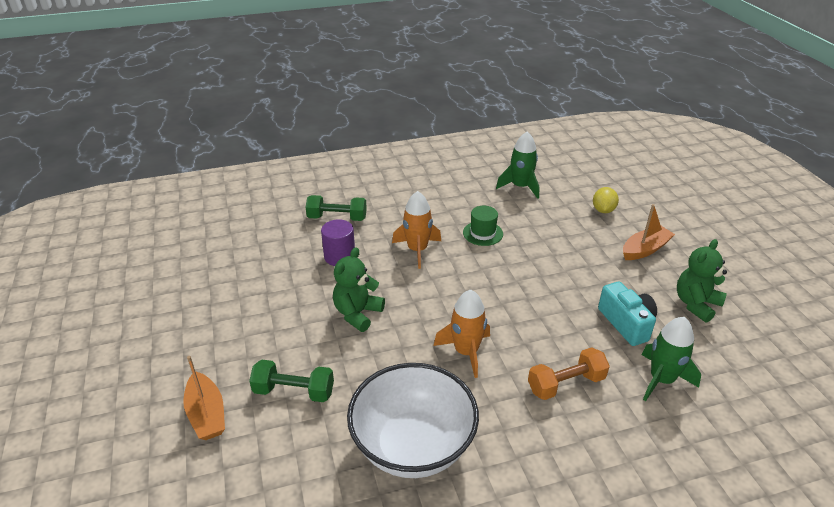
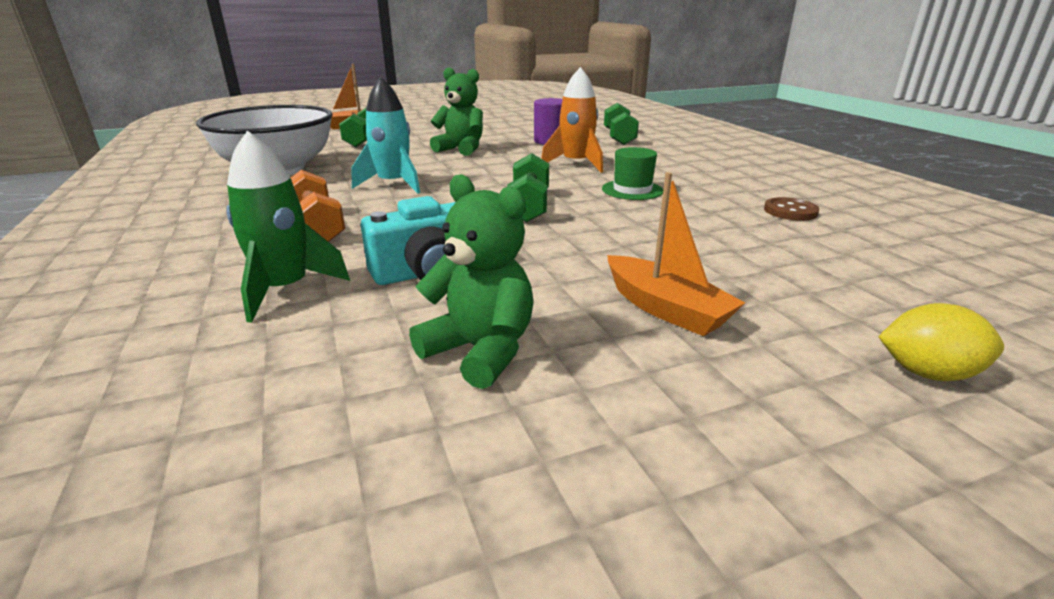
camera: 85 degrees right, 10 degrees down
orange rocket [434,289,490,378] -> turquoise rocket [352,77,420,194]
green rocket [496,132,539,199] -> brown button [764,197,819,221]
yellow lemon [593,187,619,213] -> yellow lemon moved to [878,303,1004,381]
none -> green dumbbell [507,153,549,223]

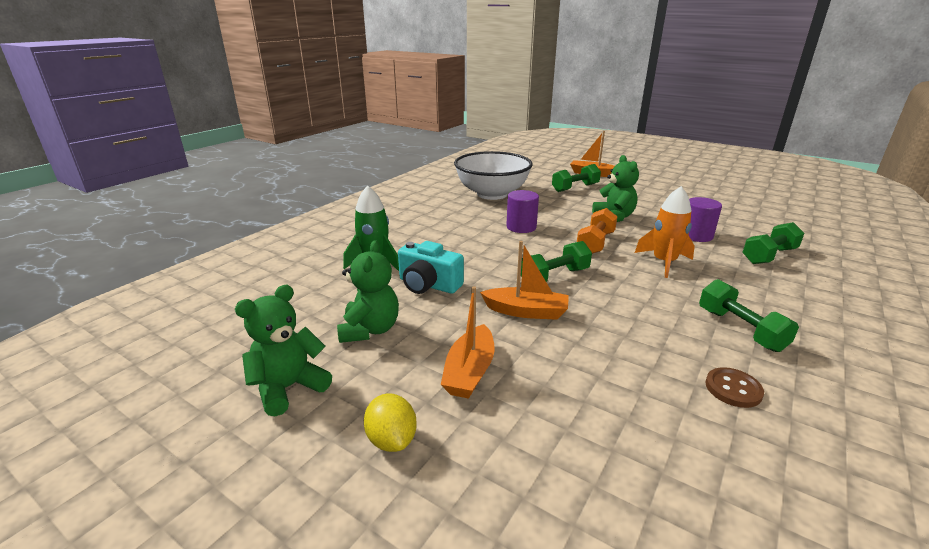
camera: 55 degrees right, 0 degrees up
orange dumbbell [291,170,345,242] -> orange dumbbell moved to [577,208,618,254]
turquoise rocket [352,77,420,194] -> purple cylinder [506,190,539,233]
green hat [602,147,663,200] -> none
yellow lemon [878,303,1004,381] -> yellow lemon moved to [364,393,417,452]
none -> green teddy bear [235,285,332,416]
none -> orange boat [480,241,569,320]
none -> green dumbbell [699,279,799,352]

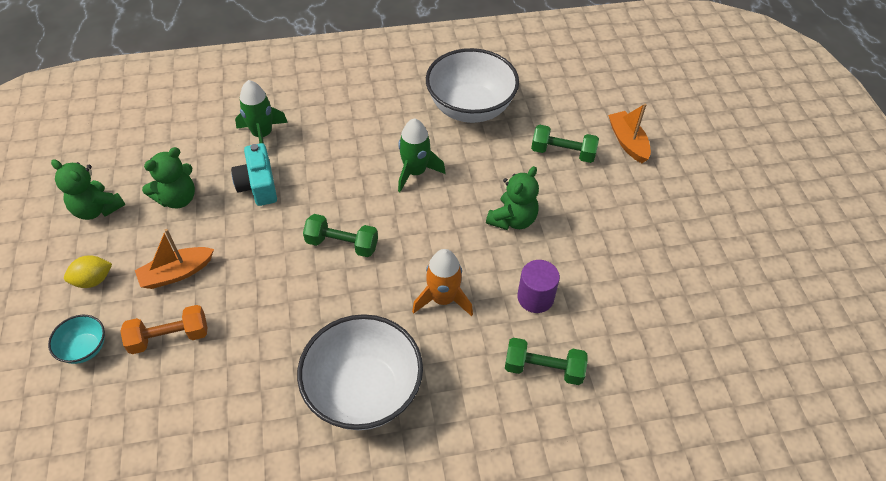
camera: 45 degrees right, 25 degrees up
green teddy bear [235,285,332,416] -> green teddy bear turned 150 degrees counterclockwise [51,159,125,220]
yellow lemon [364,393,417,452] -> yellow lemon turned 45 degrees clockwise [64,255,112,288]
orange boat [480,241,569,320] -> none
purple cylinder [506,190,539,233] -> green rocket [398,118,446,192]
orange dumbbell [577,208,618,254] -> orange dumbbell moved to [120,305,207,354]
green dumbbell [699,279,799,352] -> white bowl [297,314,423,430]
brown button [705,367,764,408] -> none
none -> turquoise bowl [48,315,105,364]

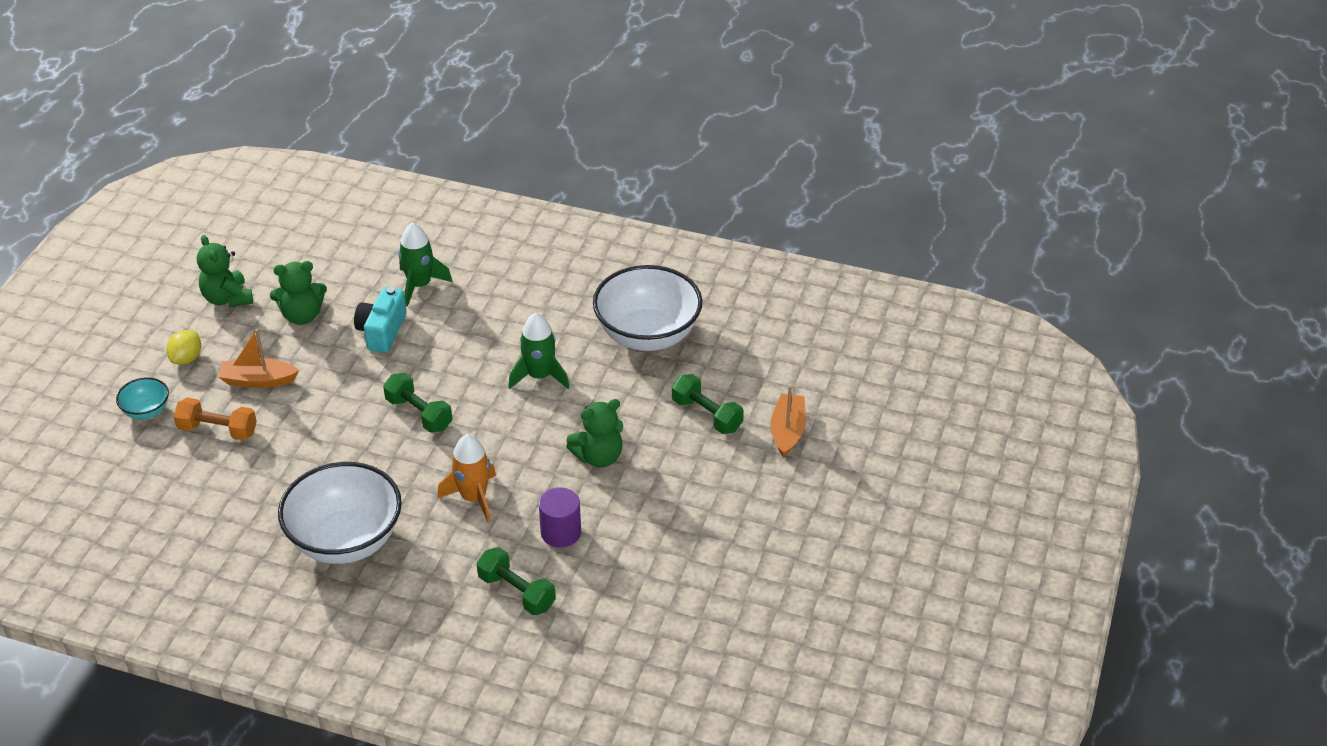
camera: 30 degrees right, 10 degrees down
yellow lemon [64,255,112,288] -> yellow lemon turned 75 degrees counterclockwise [167,330,201,365]

